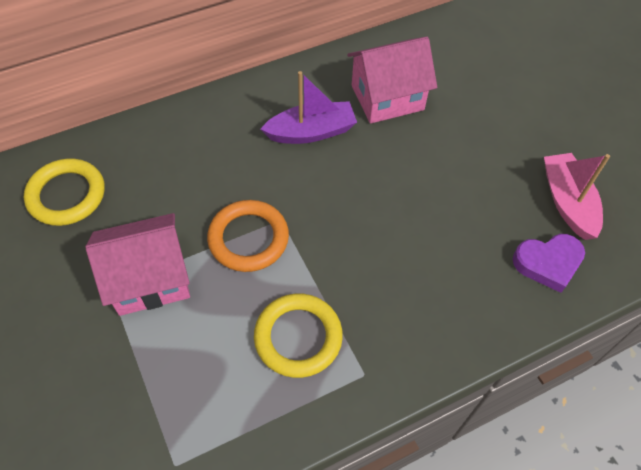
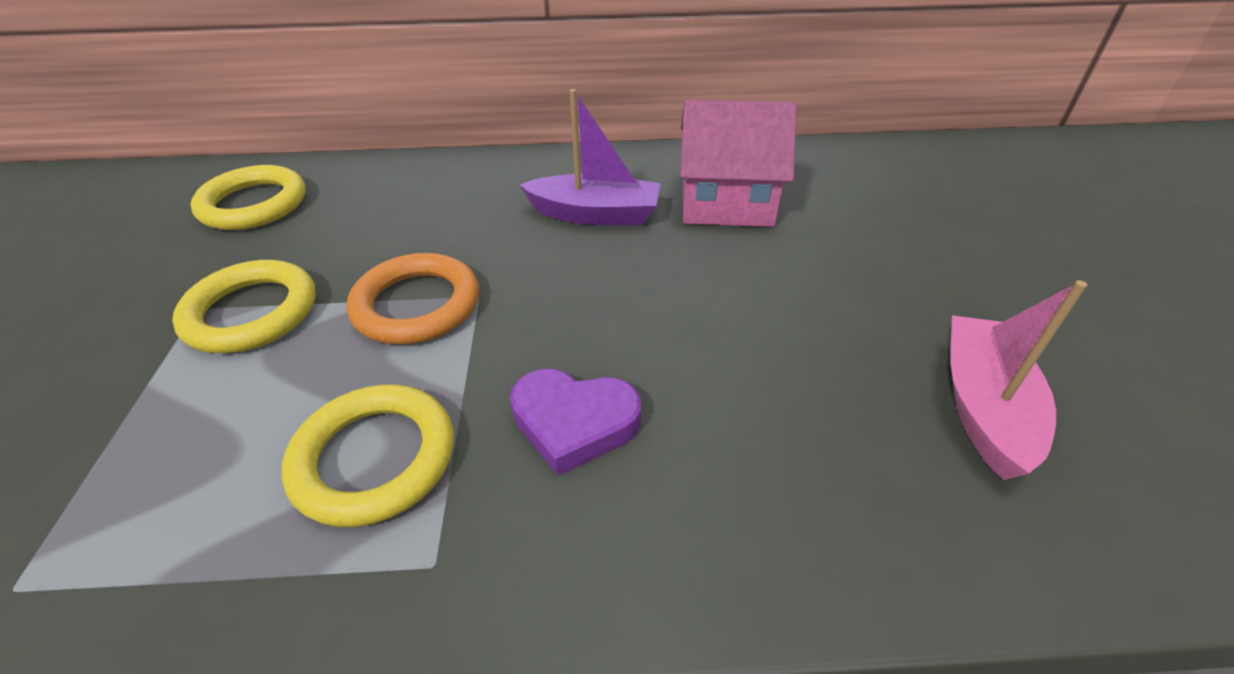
camera: 25 degrees right, 15 degrees down
pink house [85,213,190,316] -> yellow ring [172,260,316,353]
purple heart [513,234,585,293] -> purple heart moved to [510,369,641,476]

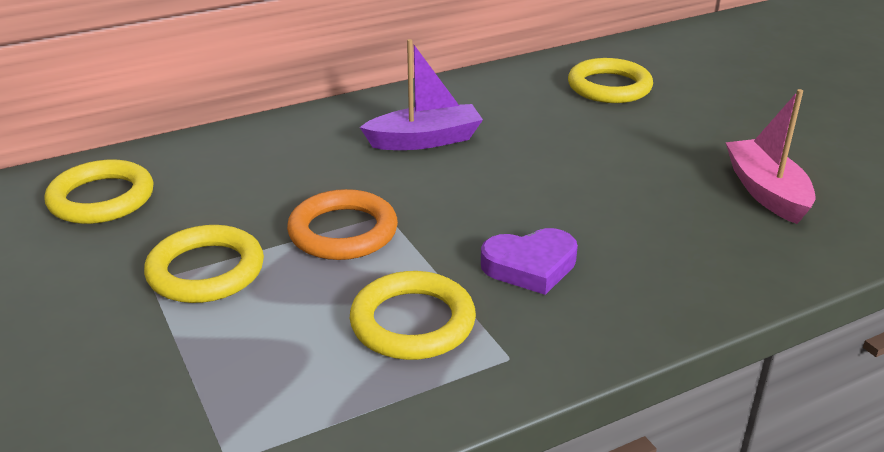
camera: 25 degrees left, 10 degrees down
pink house [680,100,797,227] -> none
none -> yellow ring [568,58,653,103]

